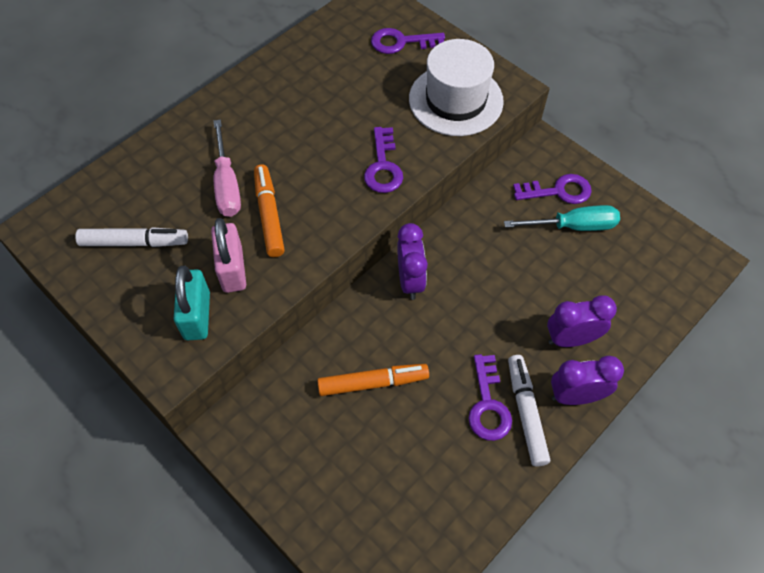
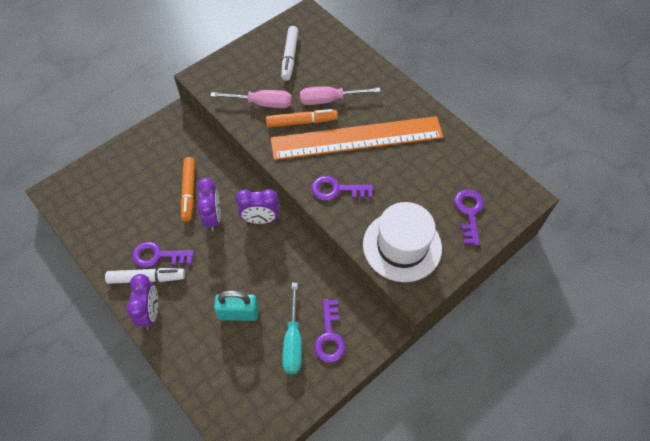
camera: 95 degrees right, 0 degrees up
turquoise padlock [174,266,210,340] -> turquoise padlock moved to [214,290,259,321]
pink padlock [211,218,246,293] -> pink screwdriver [211,90,292,108]
purple clock [547,295,617,347] -> purple clock moved to [197,178,221,232]
none -> orange ruler [271,116,443,160]

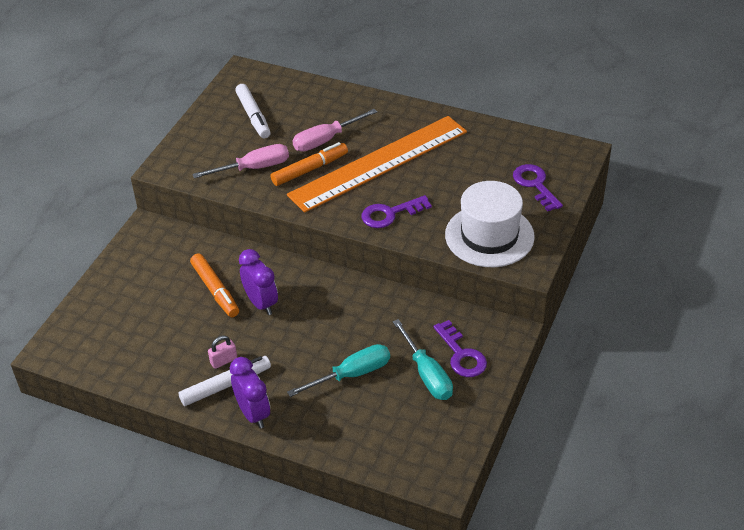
camera: 25 degrees left, 15 degrees down
purple key [132,242,194,268] -> pink padlock [208,336,237,369]
turquoise padlock [214,290,259,321] -> turquoise screwdriver [287,344,390,397]
purple clock [235,189,279,224] -> none

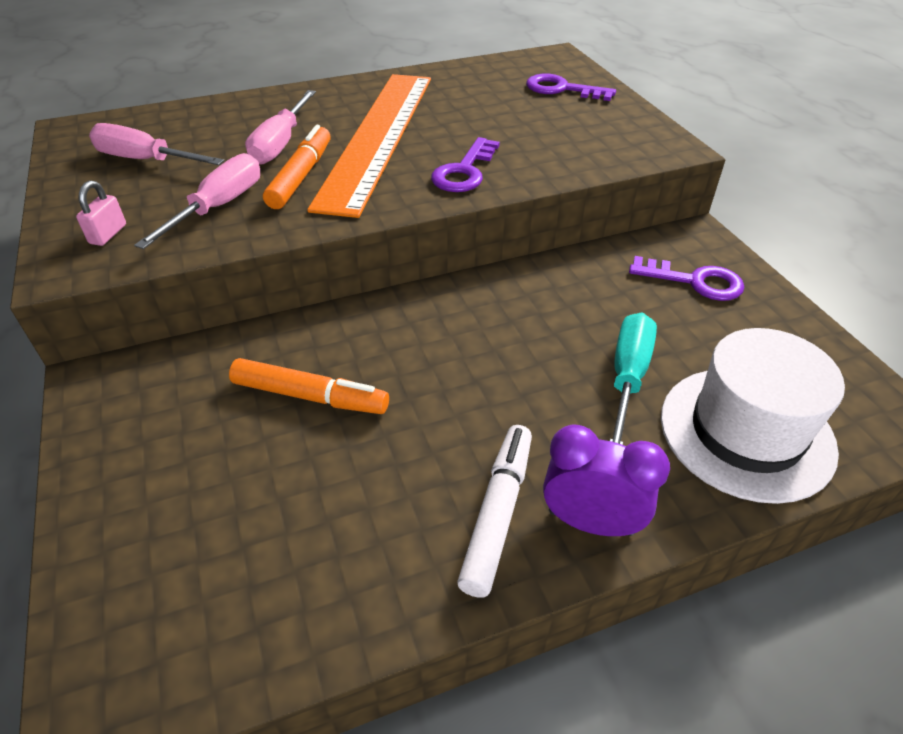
camera: 45 degrees left, 0 degrees up
pink padlock [208,336,237,369] -> pink padlock moved to [76,180,126,246]
white marker [235,84,271,138] -> pink screwdriver [89,123,224,165]
purple clock [239,249,278,315] -> none
turquoise screwdriver [393,319,453,400] -> none
white hat [445,181,535,267] -> white hat moved to [661,328,845,504]

